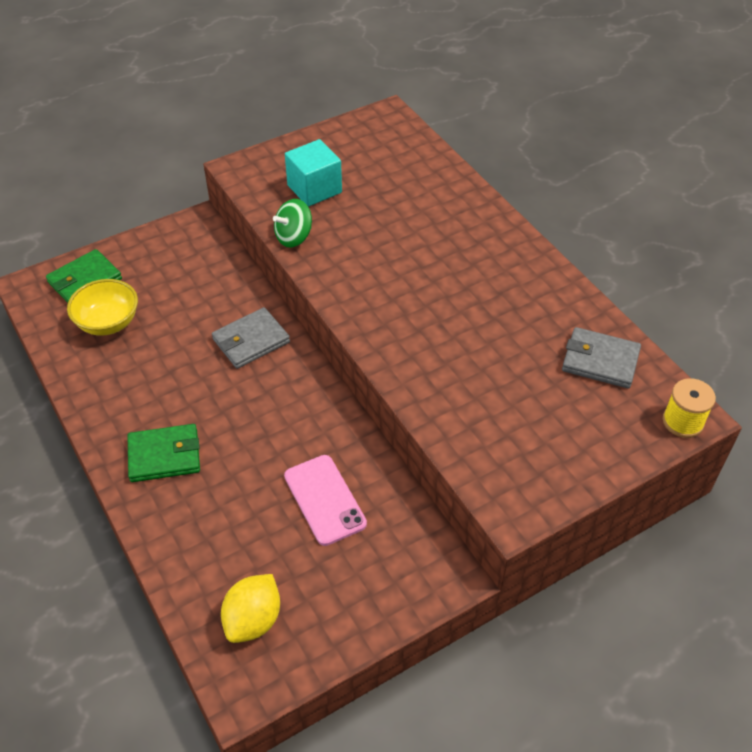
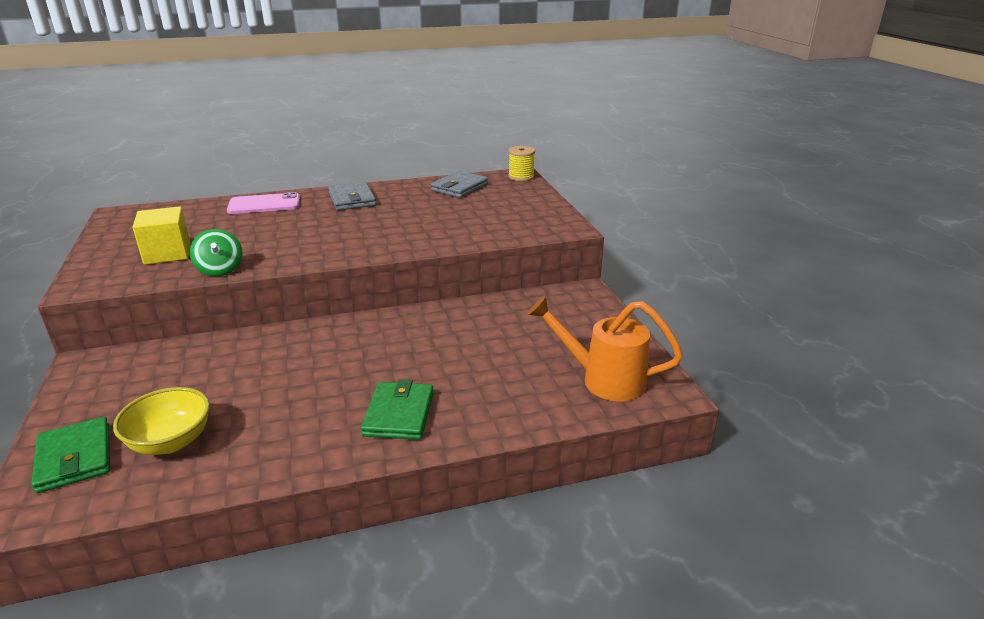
camera: 75 degrees left, 20 degrees down
grey wallet [212,307,290,369] -> grey wallet moved to [328,182,376,210]
yellow lemon [221,574,280,643] -> orange watering can [527,295,683,401]
pink phone [284,455,367,546] -> pink phone moved to [227,192,300,214]
turquoise cube [285,139,342,207] -> yellow cube [132,206,191,265]

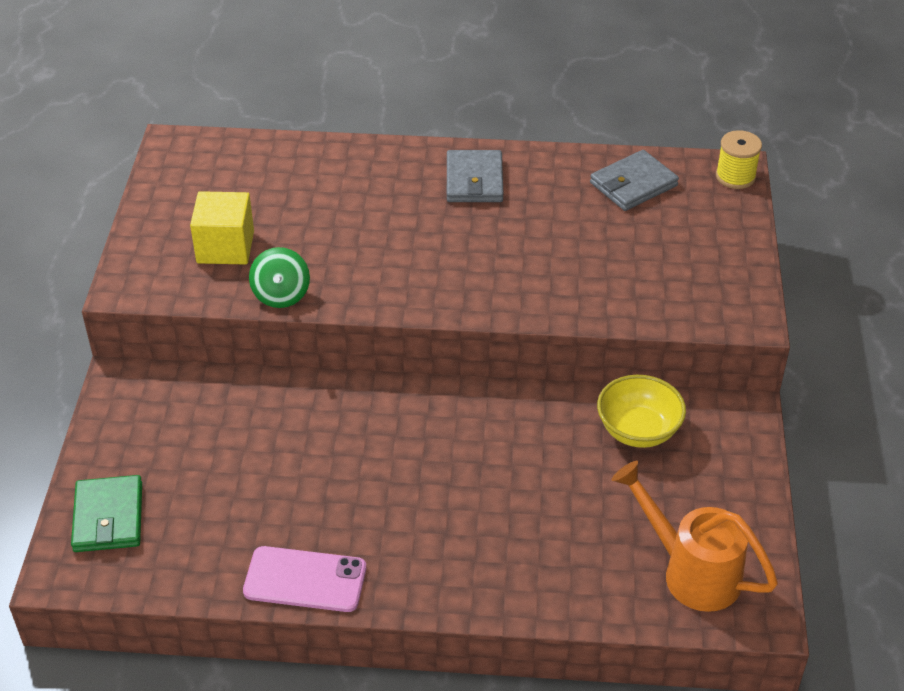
camera: 20 degrees right, 15 degrees up
yellow bowl [113,387,210,455] -> yellow bowl moved to [597,375,686,448]
pink phone [227,192,300,214] -> pink phone moved to [243,546,366,612]
green wallet [361,379,434,440] -> none

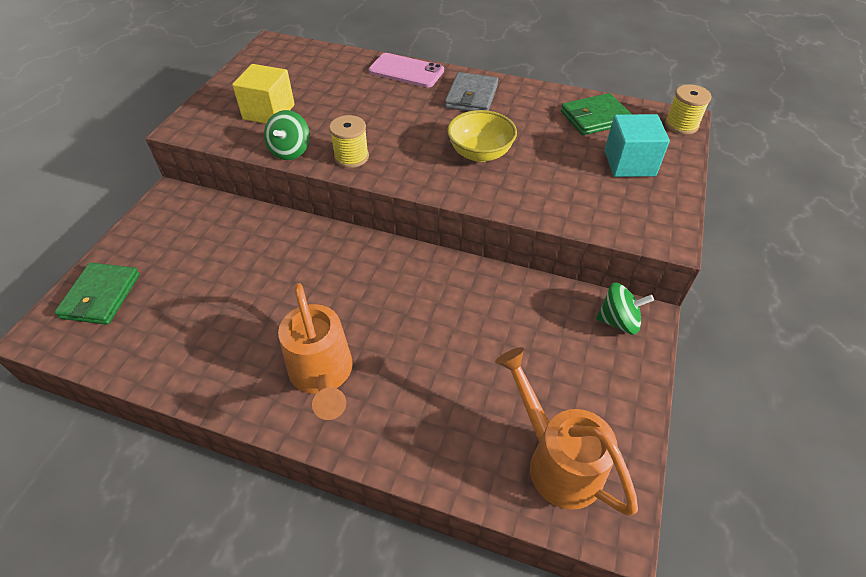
camera: 15 degrees right, 5 degrees up
pink phone [243,546,366,612] -> pink phone moved to [369,53,444,87]
grey wallet [590,150,679,211] -> green wallet [561,93,631,135]
yellow bowl [597,375,686,448] -> yellow bowl moved to [447,110,517,162]
none -> orange watering can [278,283,353,420]
none -> yellow spool [329,115,369,168]
none -> green spinning top [596,282,654,335]
none -> turquoise cube [605,114,670,177]

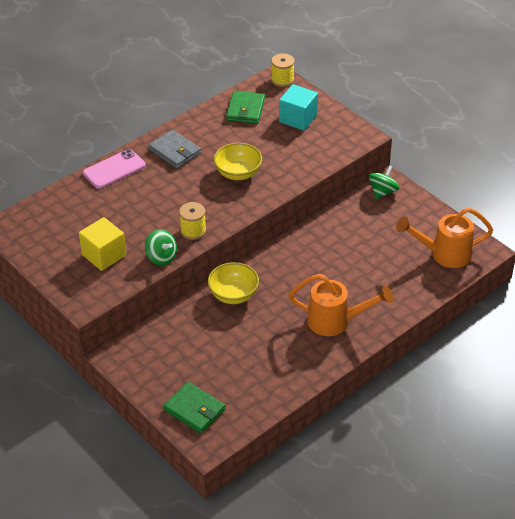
camera: 60 degrees left, 5 degrees down
none -> yellow bowl [208,262,259,304]

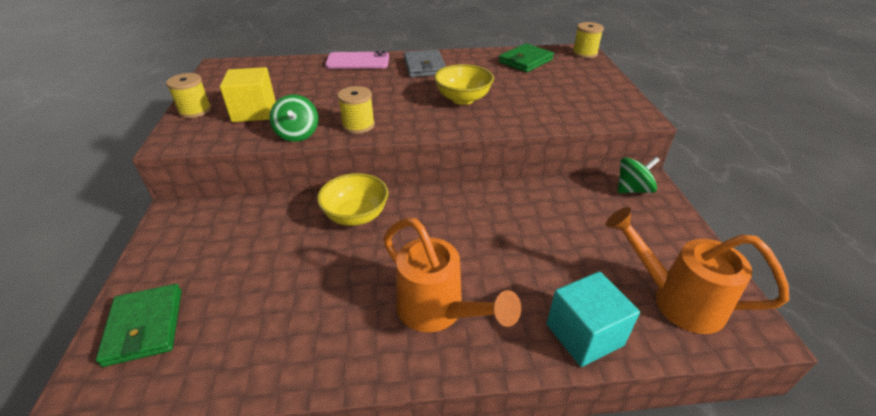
camera: 35 degrees right, 5 degrees down
turquoise cube [279,84,318,131] -> turquoise cube moved to [547,271,640,367]
none -> yellow spool [166,73,212,118]

